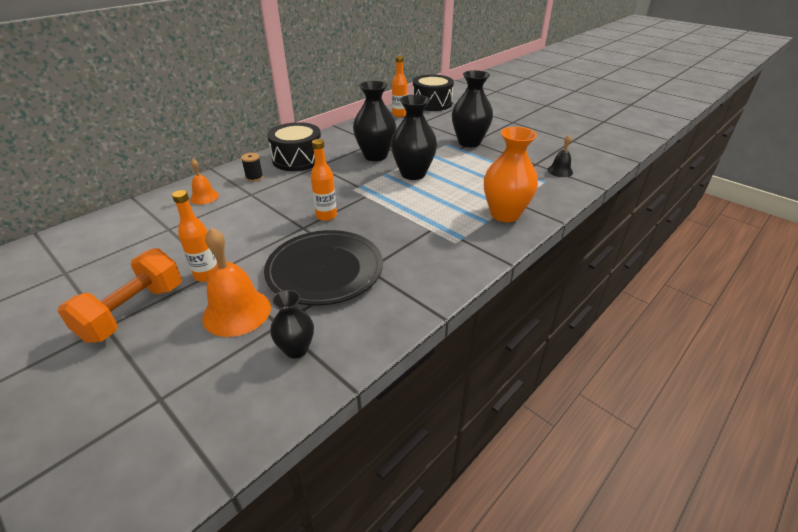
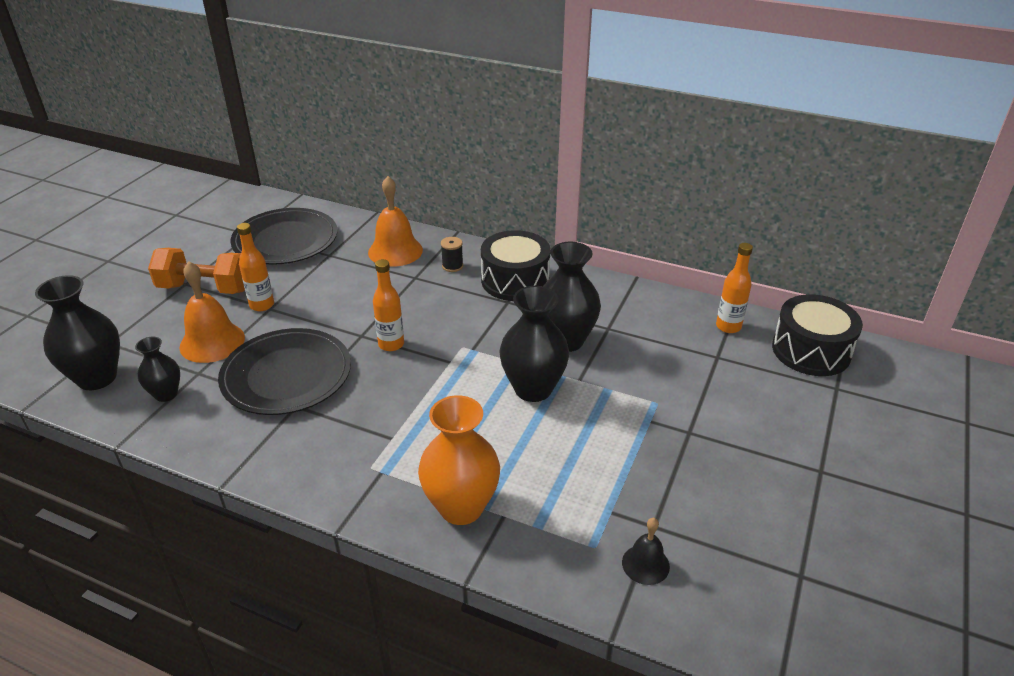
camera: 70 degrees right, 0 degrees up
orange bell [190,159,219,204] -> orange bell [368,176,423,267], size x1.77
black vase [452,70,493,147] -> black vase moved to [35,275,120,390]
none -> black plate [230,208,338,264]

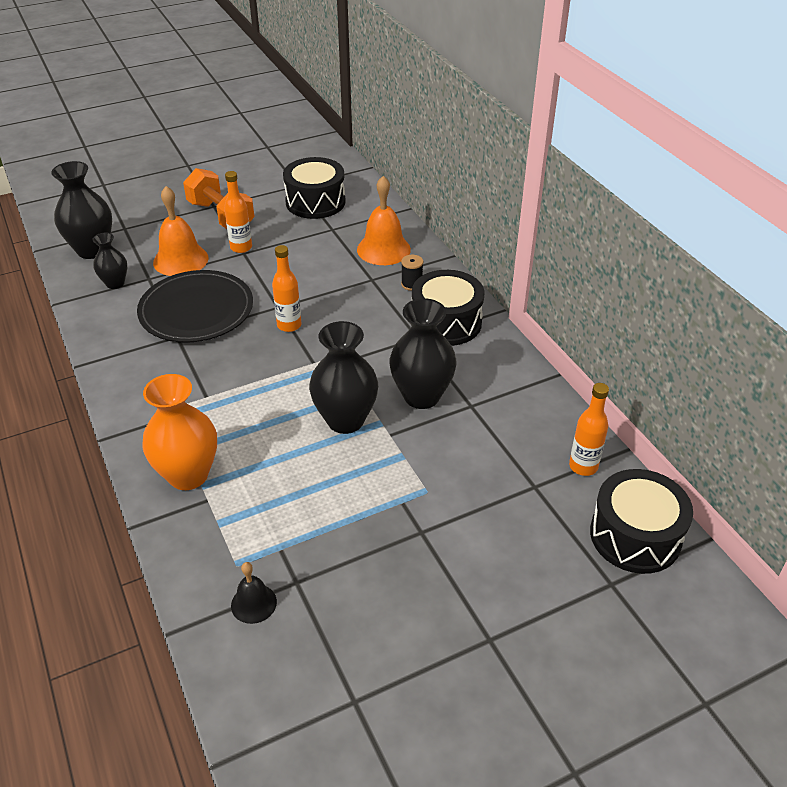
camera: 40 degrees right, 5 degrees up
black plate [230,208,338,264] -> black drum [283,157,346,219]

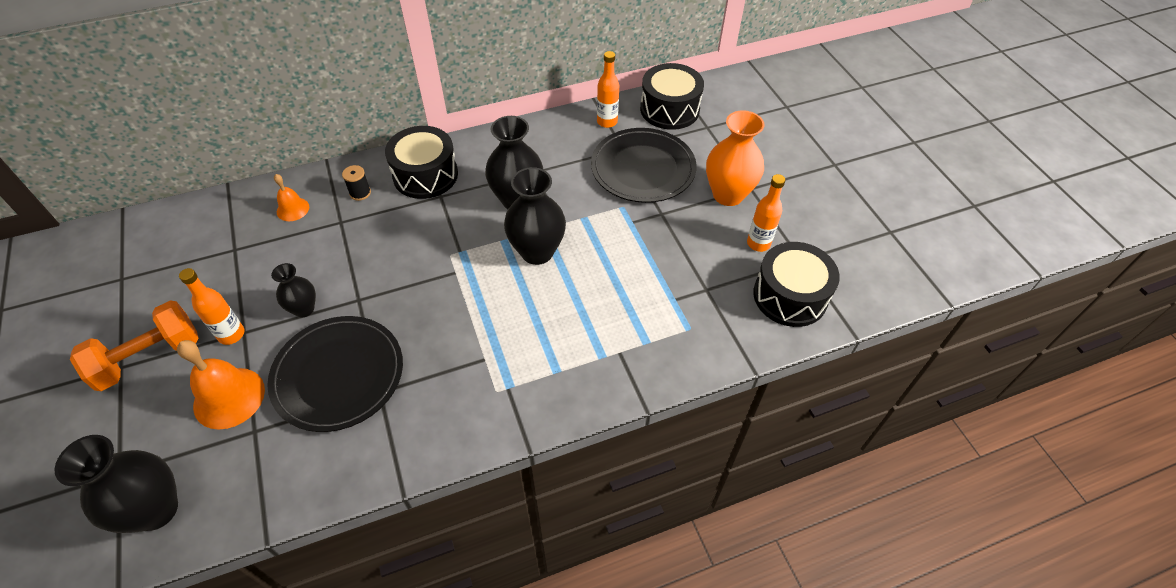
camera: 85 degrees left, 10 degrees up
black vase [92,233,127,289] -> black vase moved to [271,263,316,318]
orange vase [142,374,217,490] -> orange vase moved to [706,110,764,206]
black bell [231,562,277,624] -> none
orange bottle [272,245,301,332] -> orange bottle moved to [747,174,785,252]
black drum [283,157,346,219] -> black drum moved to [753,242,840,327]
orange bell [357,176,411,265] -> orange bell [274,174,309,221], size x0.56
none -> black plate [591,128,697,203]

